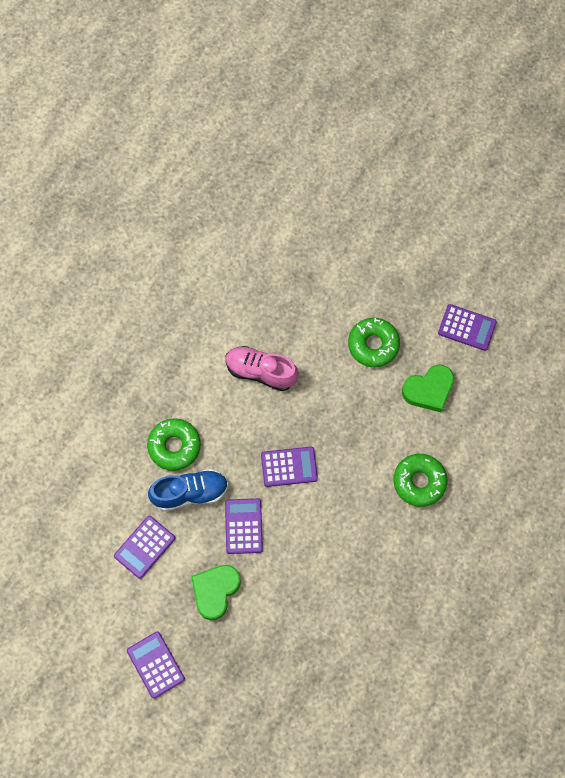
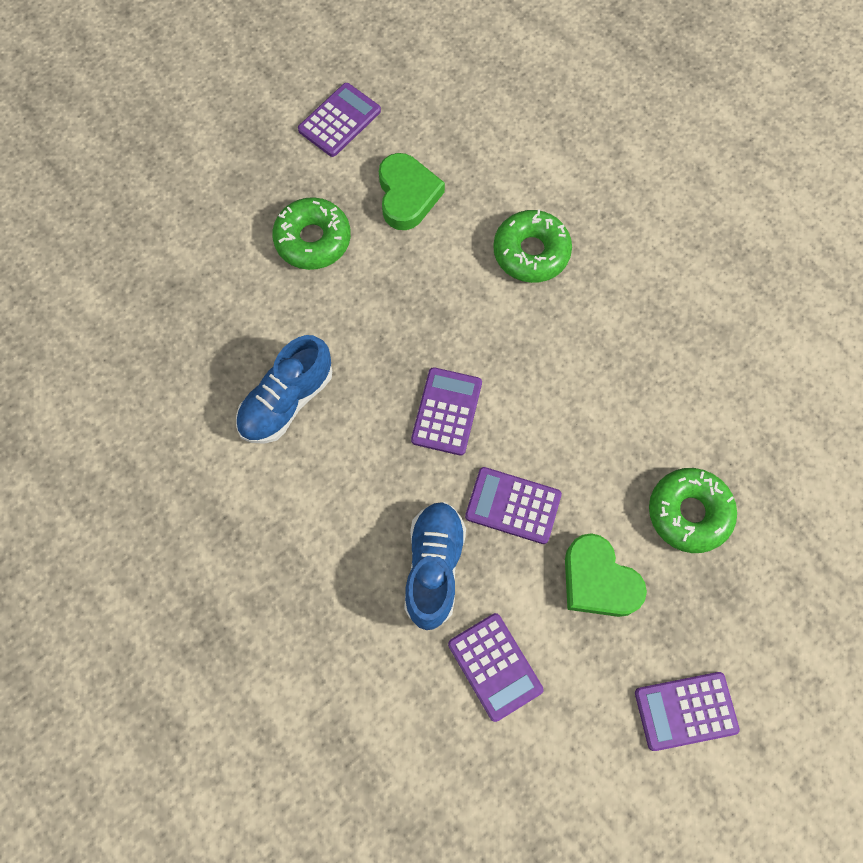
camera: 70 degrees left, 0 degrees up
green donut [147,418,201,471] -> green donut moved to [649,468,737,553]
pink shoe [225,346,299,391] -> blue shoe [236,335,332,444]

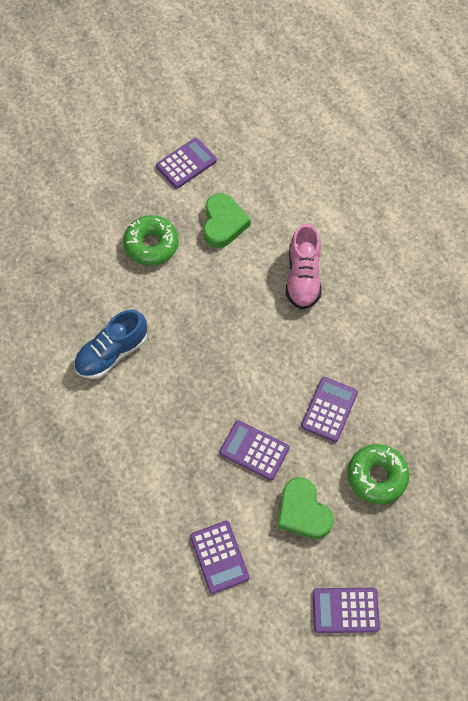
camera: 10 degrees right, 5 degrees down
blue shoe [404,502,466,630] -> none
purple calculator [411,367,482,456] -> purple calculator moved to [301,377,358,442]
green donut [493,209,572,283] -> pink shoe [286,224,322,309]

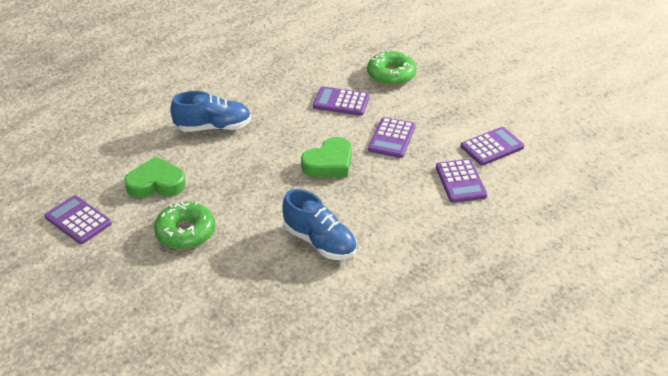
camera: 100 degrees left, 25 degrees down
green heart [278,477,334,539] -> green heart moved to [301,137,352,177]
pink shoe [286,224,322,309] -> blue shoe [170,91,251,132]
purple calculator [313,588,380,633] -> purple calculator moved to [436,159,487,203]

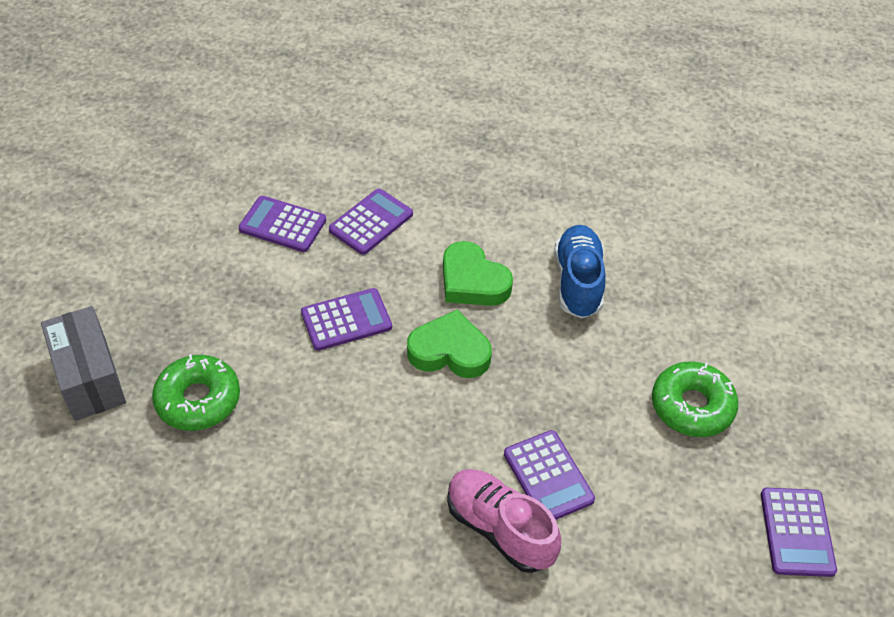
camera: 130 degrees left, 10 degrees up
green heart [125,157,186,198] -> green heart moved to [443,241,513,306]
blue shoe [170,91,251,132] -> pink shoe [447,469,561,573]
purple calculator [313,86,370,116] -> purple calculator moved to [504,430,595,520]
none -> grey box [41,306,126,421]

